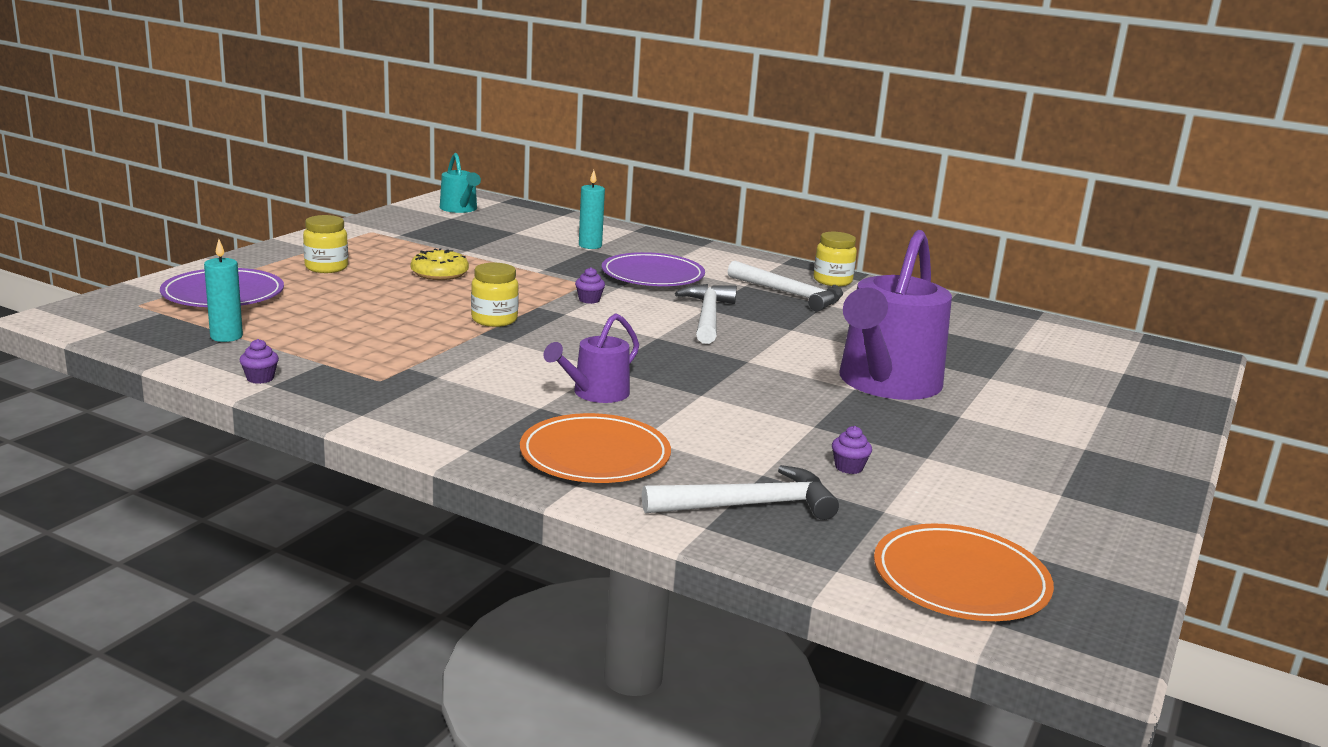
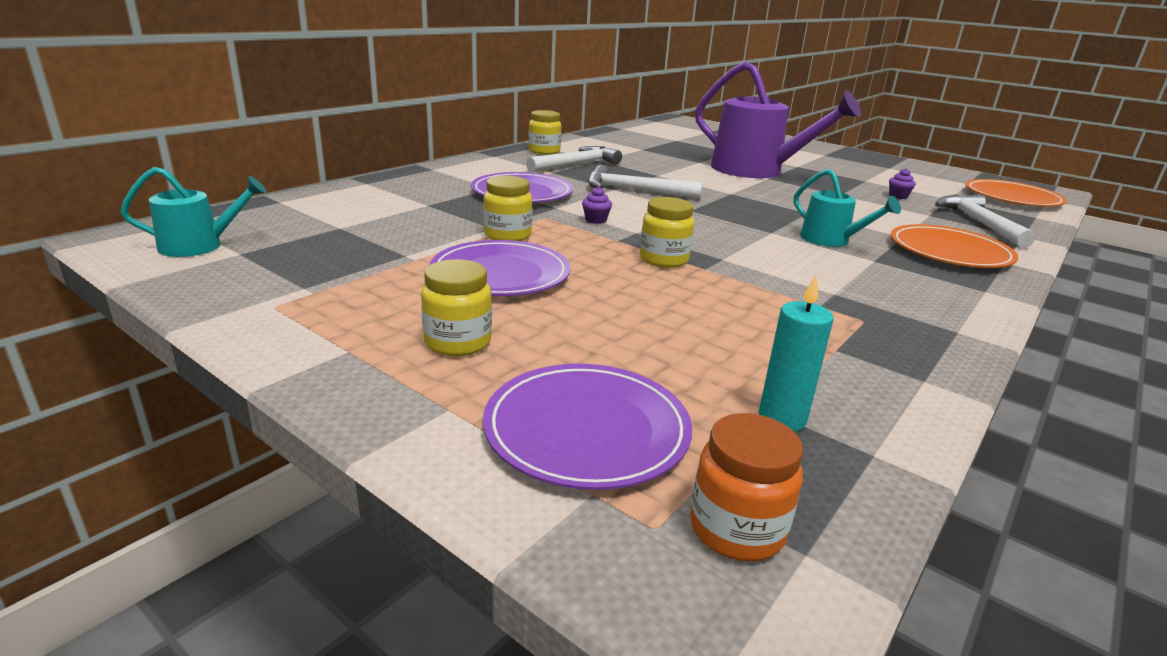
camera: 80 degrees left, 5 degrees up
purple cupcake [240,339,279,384] -> none
yellow donut [411,248,469,280] -> purple plate [430,240,570,296]
purple watering can [543,313,639,403] -> turquoise watering can [794,169,901,247]
turquoise candle [579,170,605,249] -> none
none -> yellow jar [483,176,532,241]
none -> orange jar [690,413,803,562]

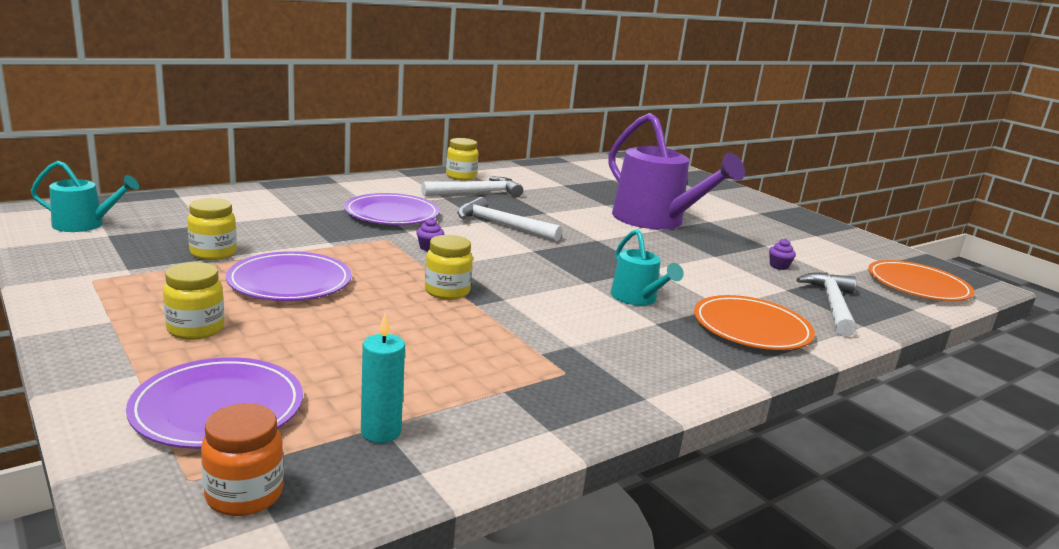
camera: 15 degrees right, 5 degrees down
yellow jar [483,176,532,241] -> yellow jar moved to [187,198,237,260]

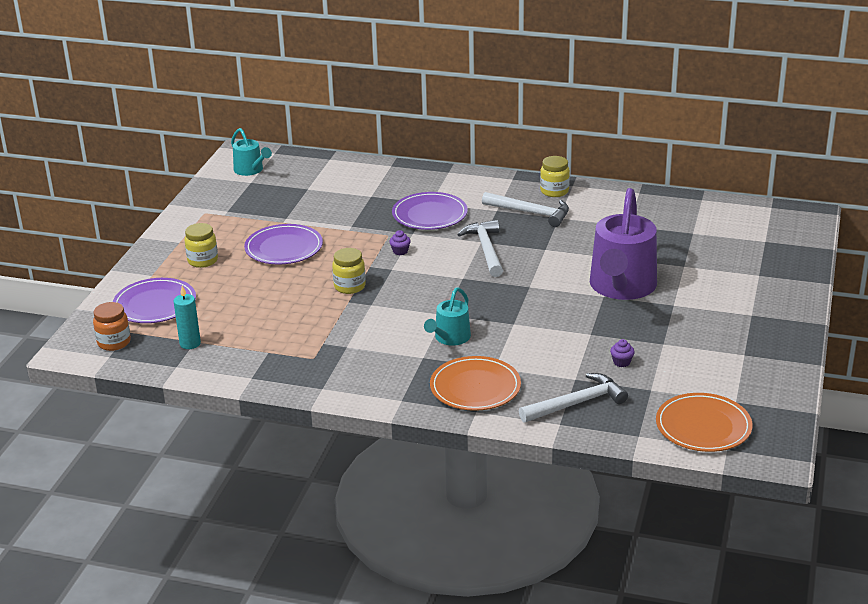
camera: 55 degrees right, 10 degrees up
yellow jar [187,198,237,260] -> none

